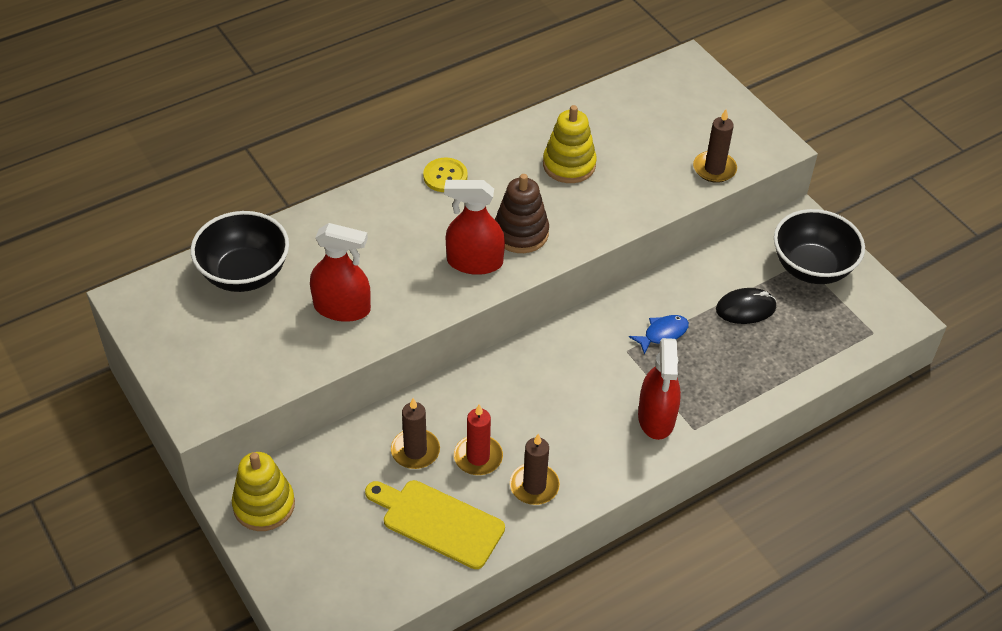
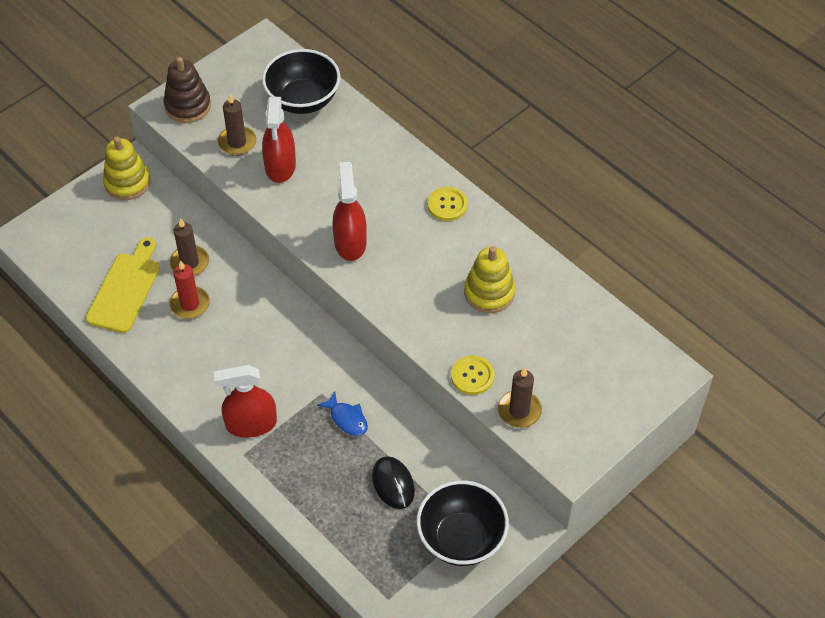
camera: 80 degrees right, 5 degrees up
brown stacking toy [495,174,549,253] -> brown stacking toy moved to [164,57,211,123]
brown candle [510,434,560,505] -> brown candle moved to [217,94,256,156]
none -> yellow button [451,355,494,395]

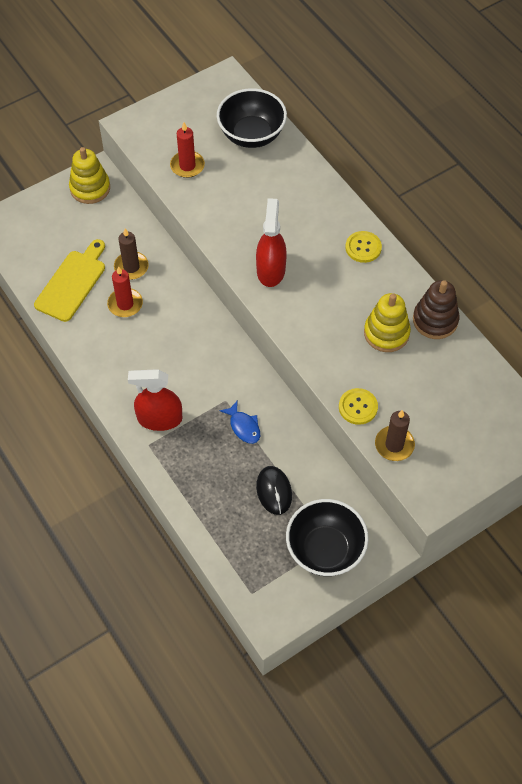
camera: 10 degrees right, 5 degrees up
brown stacking toy [164,57,211,123] -> brown stacking toy moved to [413,280,459,339]
brown candle [217,94,256,156] -> red candle [170,123,205,178]
red spray bottle [262,97,296,183] -> none

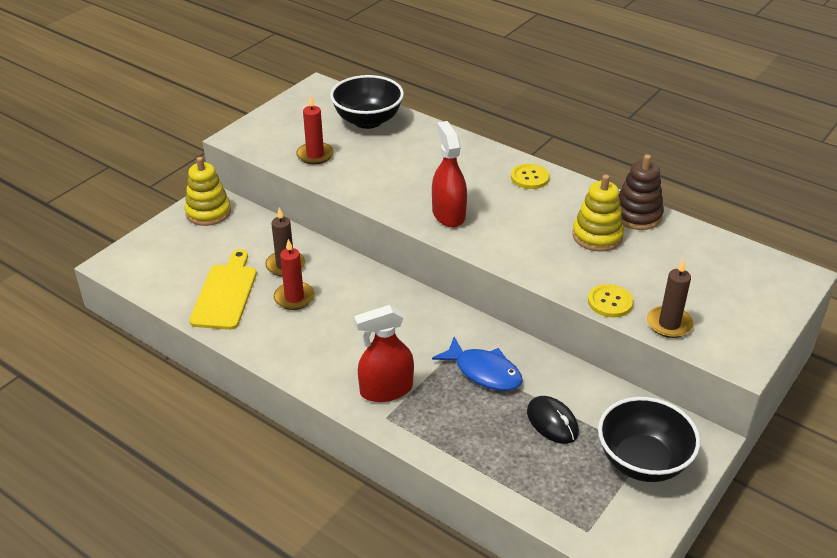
camera: 20 degrees left, 20 degrees down
blue fish [219,401,260,444] -> blue fish [432,337,523,391], size x1.53

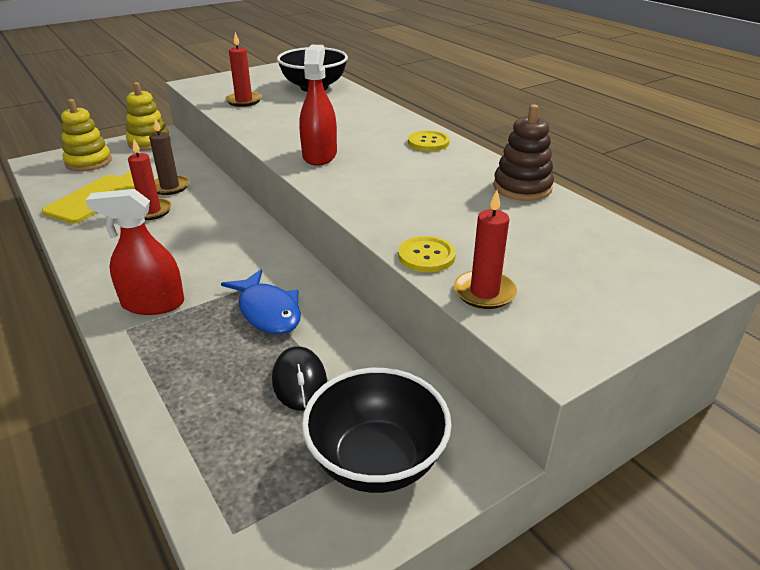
camera: 20 degrees right, 5 degrees down
yellow stacking toy [572,174,624,252] -> yellow stacking toy moved to [61,99,112,171]
brown candle [647,259,694,338] -> red candle [454,190,517,309]

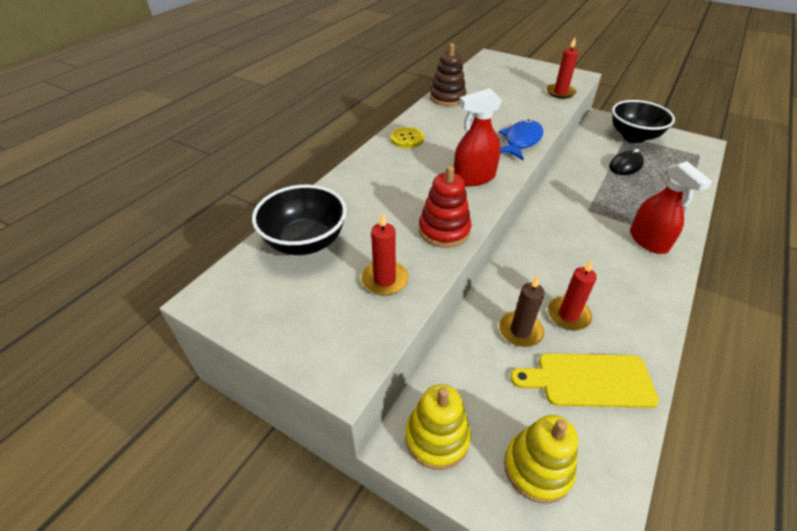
camera: 115 degrees left, 10 degrees up
blue fish [221,269,301,334] -> blue fish moved to [499,119,543,160]
yellow button [398,236,456,272] -> none
none -> red stacking toy [419,165,471,248]

